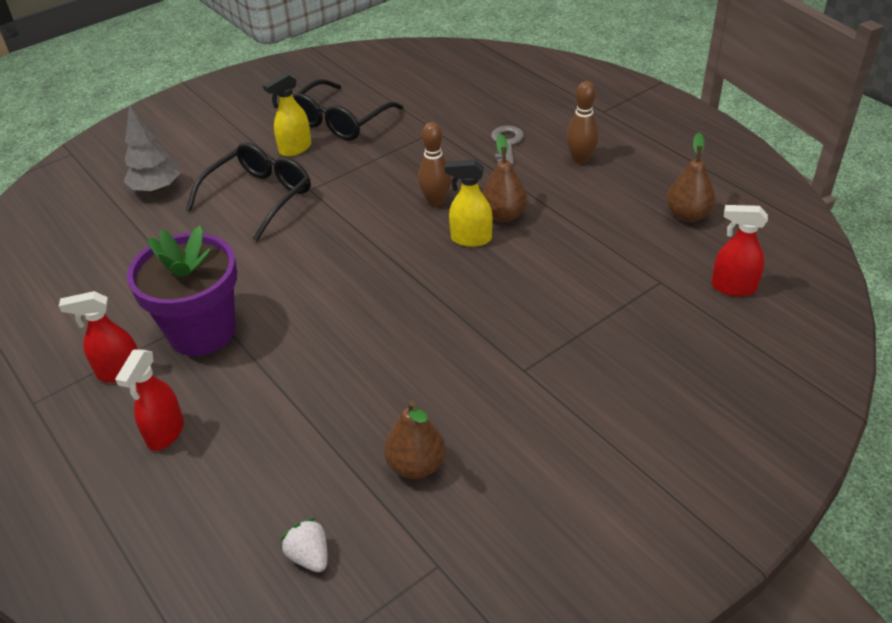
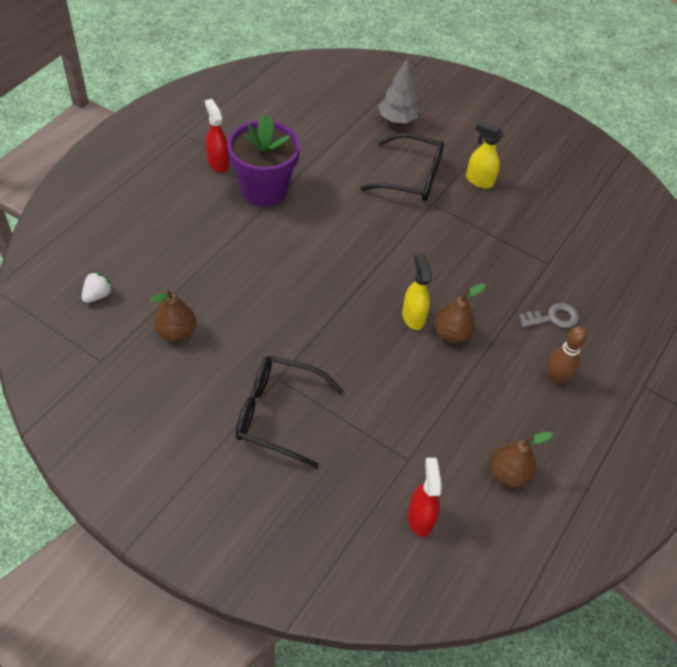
camera: 65 degrees right, 10 degrees up
red spray bottle [115,349,184,451] -> none
black glasses [293,79,403,141] -> black glasses moved to [236,356,343,468]
brown bowling pin [418,122,452,207] -> none

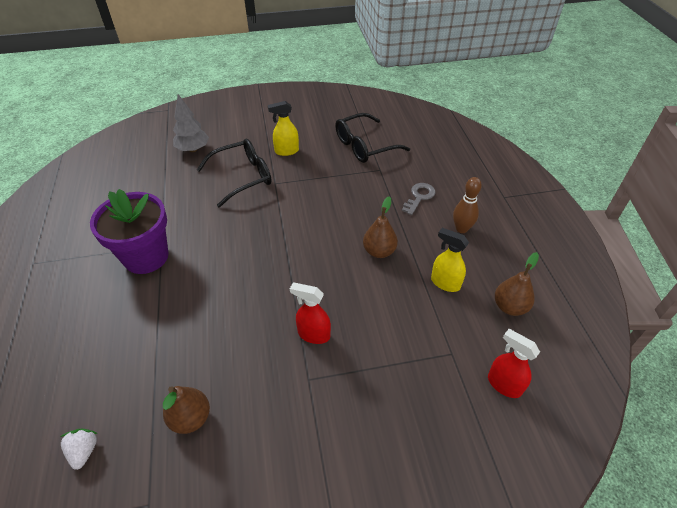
camera: 40 degrees left, 5 degrees down
red spray bottle [205,99,229,172] -> red spray bottle moved to [290,283,331,344]
black glasses [236,356,343,468] -> black glasses moved to [335,113,410,163]
yellow spray bottle [402,254,432,330] -> yellow spray bottle moved to [431,228,469,292]

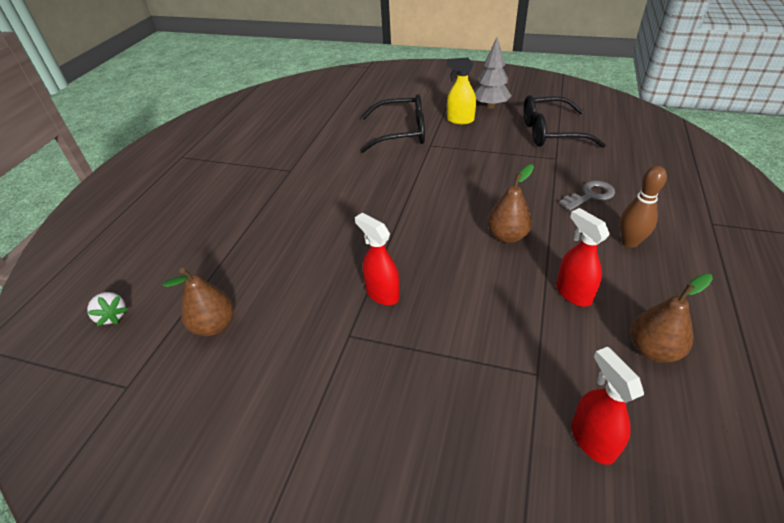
camera: 30 degrees right, 5 degrees down
white strawberry [60,429,98,470] -> white strawberry turned 120 degrees clockwise [87,292,128,326]
purple flower pot [90,189,169,274] -> none
grey tree [173,94,209,152] -> grey tree moved to [474,37,512,109]
yellow spray bottle [431,228,469,292] -> red spray bottle [556,208,610,307]

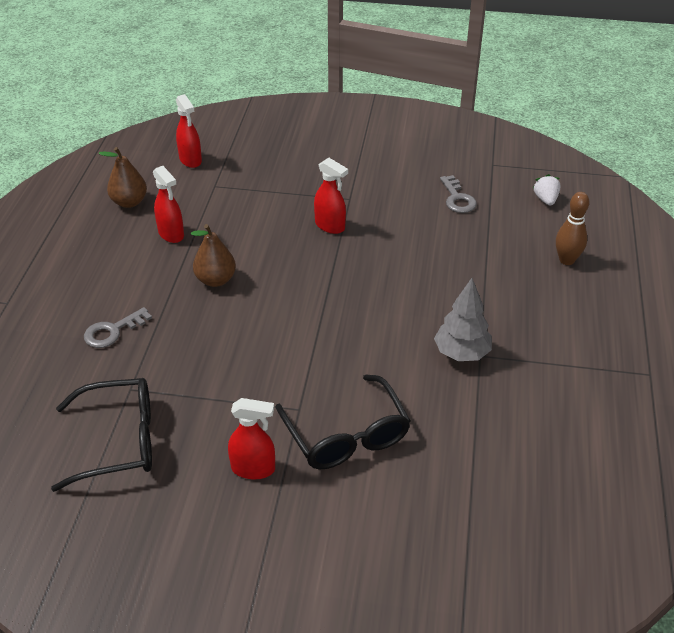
camera: 170 degrees right, 0 degrees up
white strawberry [87,292,128,326] -> white strawberry turned 45 degrees clockwise [533,174,561,206]
brown pear [162,268,234,336] -> grey key [440,175,477,213]
black glasses [360,94,425,153] -> black glasses turned 105 degrees counterclockwise [276,374,411,469]
yellow spray bottle [447,57,476,124] -> red spray bottle [228,398,275,479]
grey tree [474,37,512,109] -> grey tree moved to [434,278,492,361]
brown bowling pin [619,166,667,248] -> brown bowling pin moved to [556,192,589,265]

